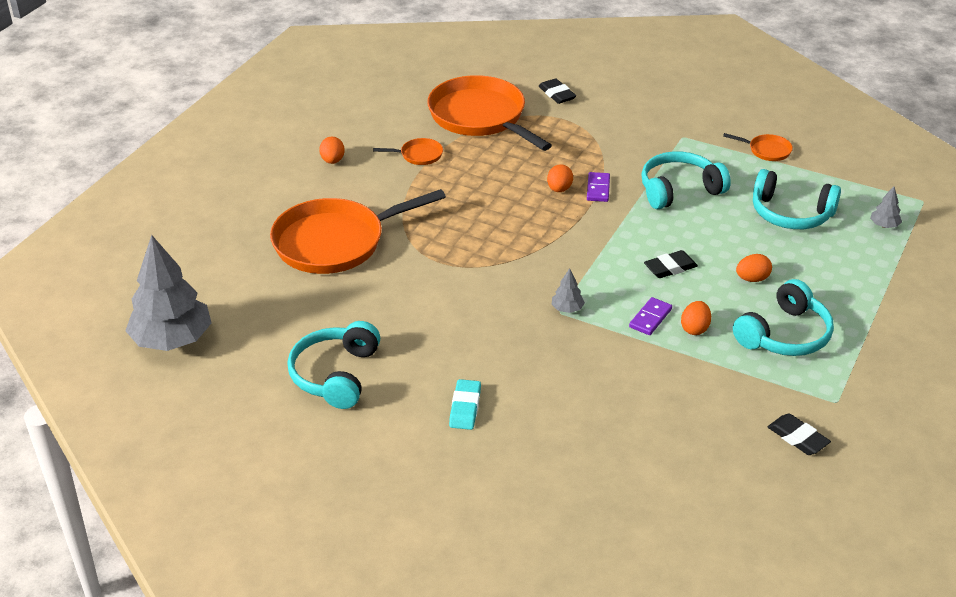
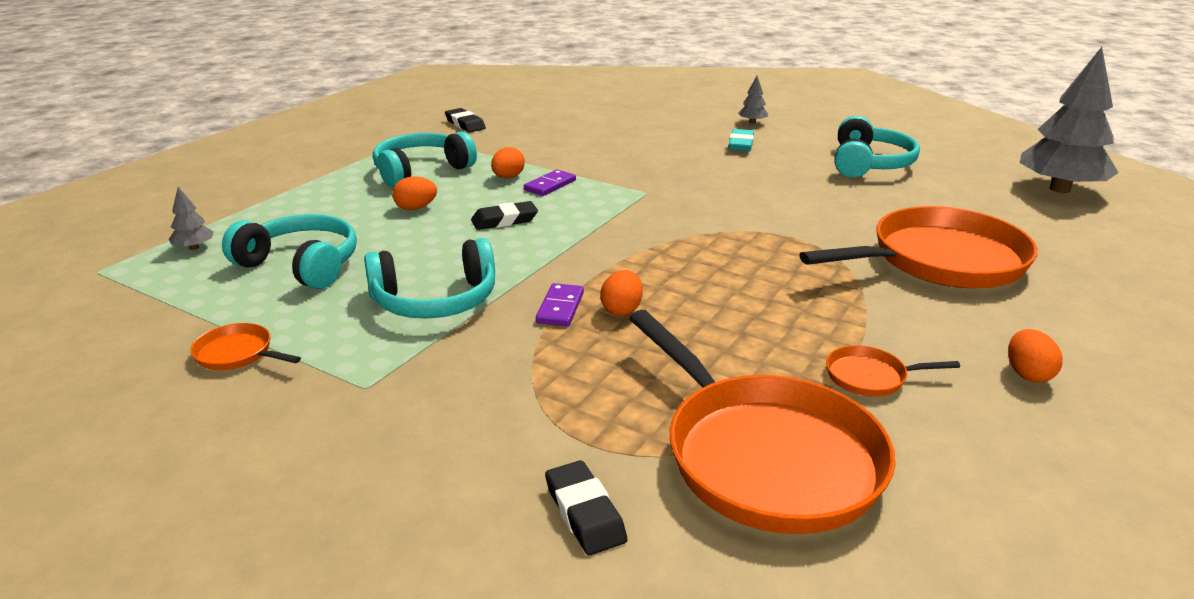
camera: 175 degrees left, 10 degrees down
grey tree [551,268,585,313] -> grey tree moved to [738,76,768,124]

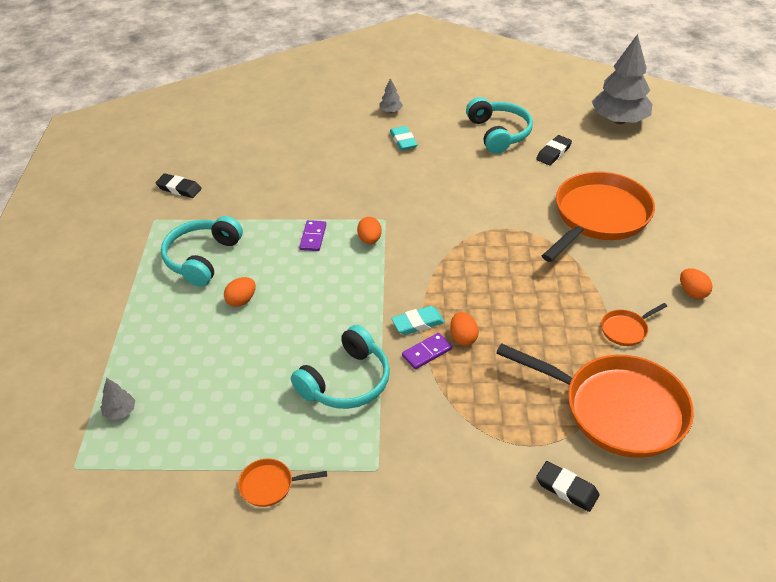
camera: 30 degrees left, 15 degrees up
turquoise headphones [222,214,357,289] -> none
black eraser [471,201,538,230] -> black eraser moved to [536,135,572,165]
orange egg [491,147,525,178] -> orange egg moved to [357,217,382,244]
purple domino [536,283,584,327] -> purple domino turned 75 degrees clockwise [402,333,452,369]
none -> turquoise eraser [391,306,445,335]

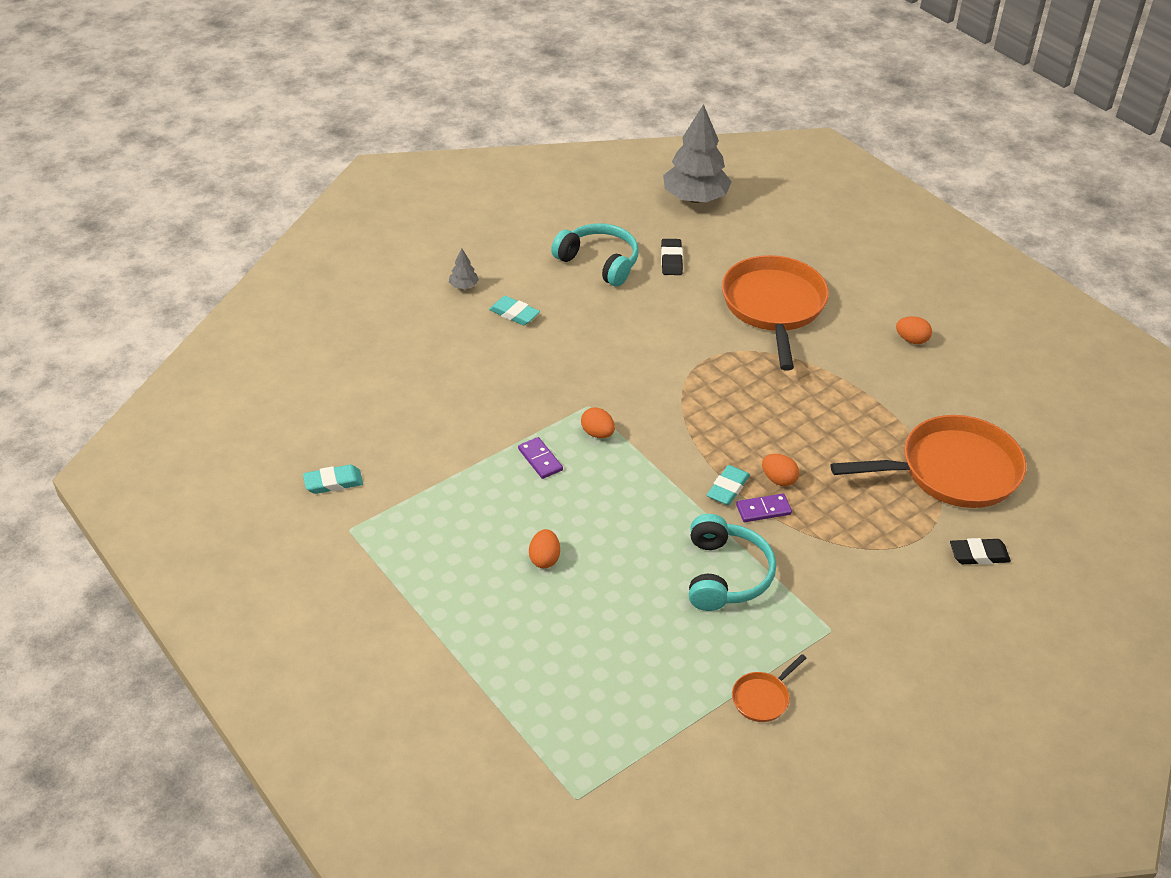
camera: 40 degrees left, 0 degrees up
grey tree [100,378,135,420] -> none
black eraser [155,173,202,198] -> turquoise eraser [303,465,363,494]
turquoise headphones [161,216,243,287] -> none
purple domino [402,333,452,369] -> purple domino turned 60 degrees clockwise [736,493,792,522]
orange pan [601,303,667,346] -> none

